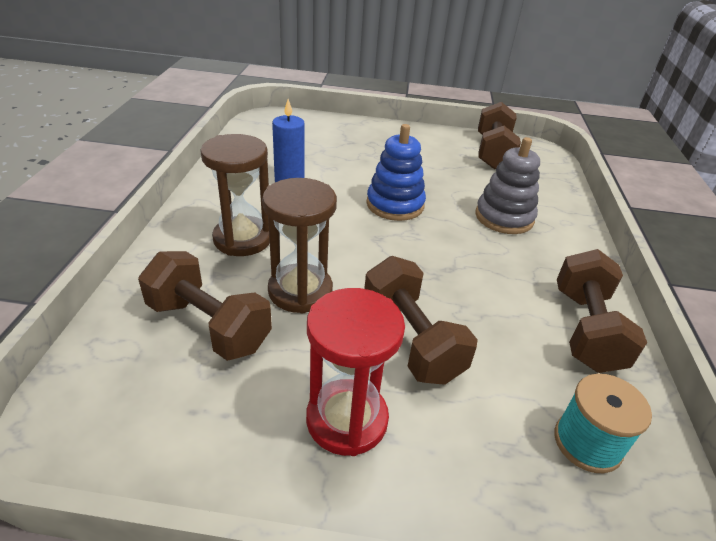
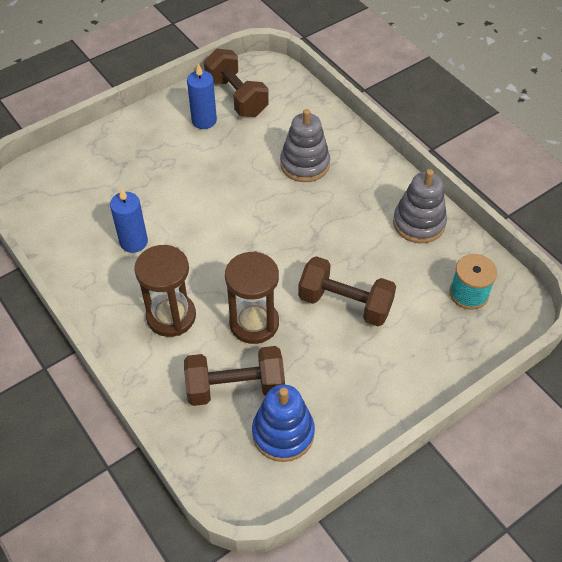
camera: 40 degrees left, 15 degrees up
red hourglass [306,288,405,456] -> none
blue stacking toy [366,124,426,221] -> blue stacking toy moved to [252,384,315,462]
brown dumbbell [557,249,647,373] -> grey stacking toy [393,169,447,243]
none -> blue candle [187,63,217,129]

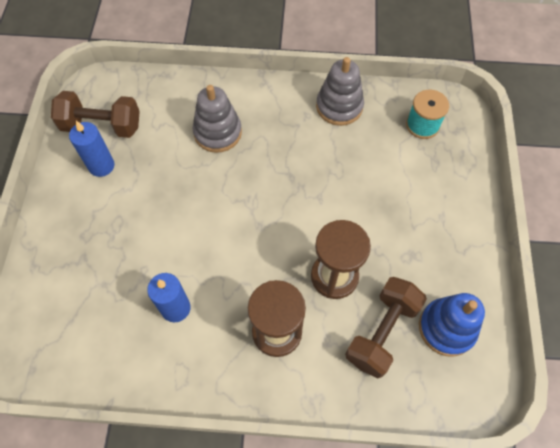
camera: 50 degrees left, 10 degrees up
brown dumbbell [298,256,396,326] -> none

